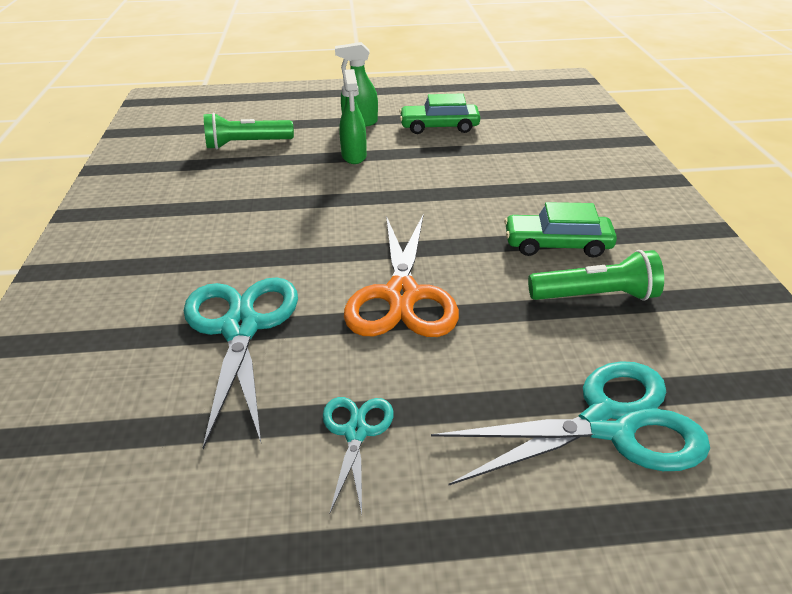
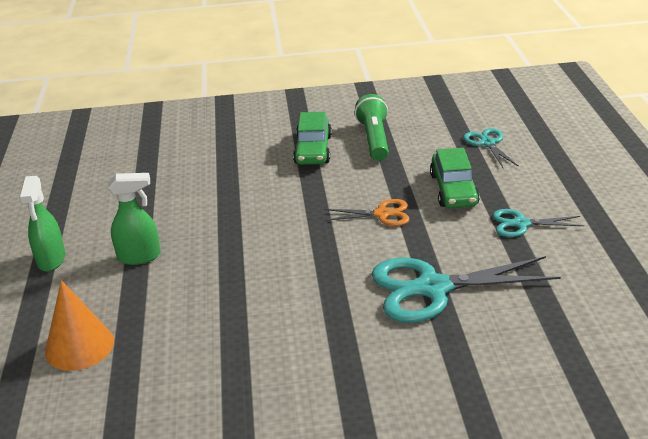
camera: 90 degrees left, 5 degrees down
green flashlight [204,113,294,149] -> orange cone [45,280,114,371]
orange scissors [344,214,459,337] -> orange scissors [324,199,410,226], size x0.52
green car [399,93,481,134] -> green car moved to [430,148,480,208]
turquoise scissors [431,361,710,486] -> turquoise scissors [463,128,519,168], size x0.52

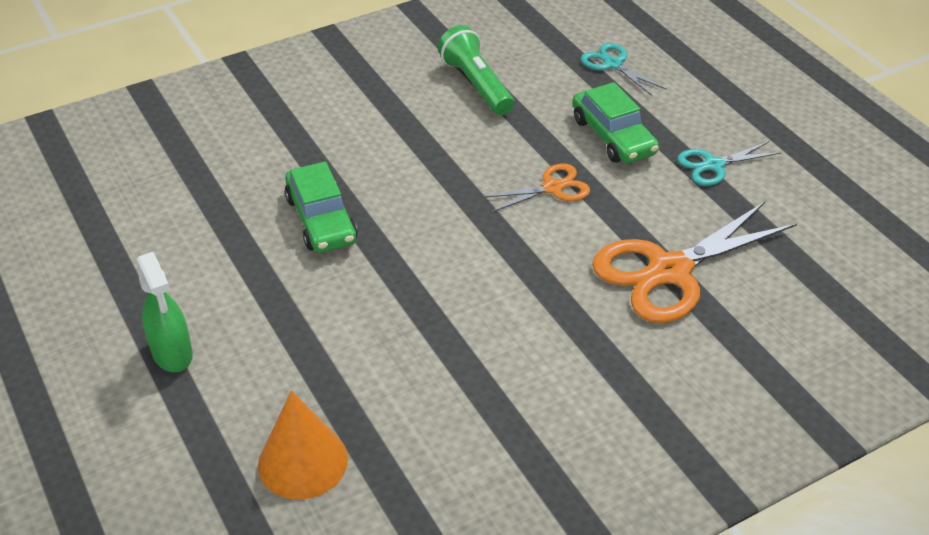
camera: 25 degrees left, 10 degrees up
green spray bottle [108,173,161,265] -> none
green car [293,112,332,165] -> green car moved to [285,162,357,253]
turquoise scissors [371,256,561,323] -> orange scissors [592,202,797,323]

